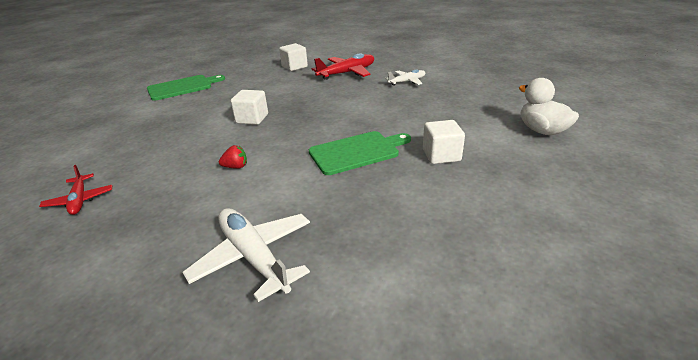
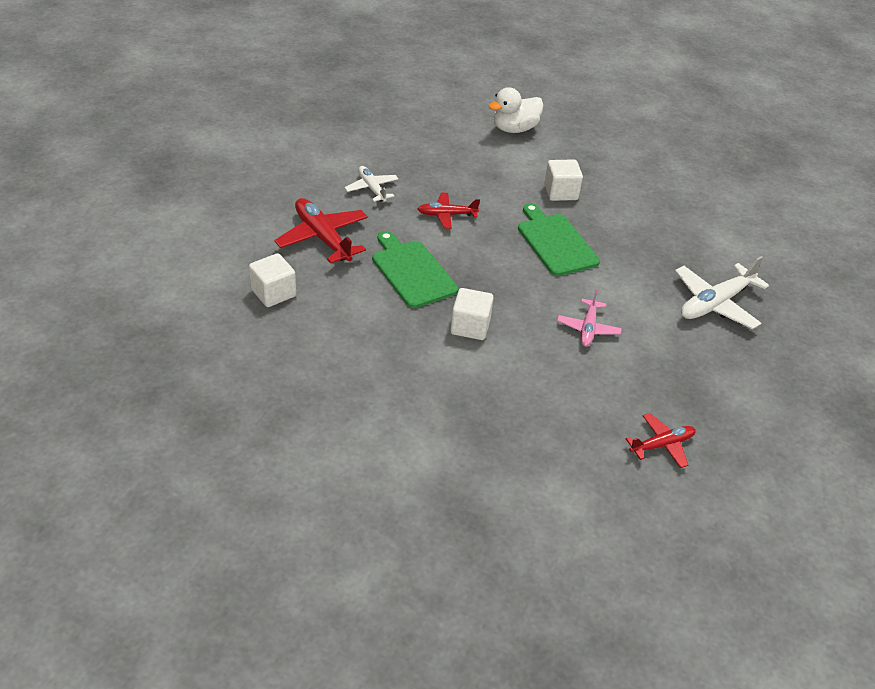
camera: 95 degrees left, 10 degrees up
green cutting board [147,75,225,101] -> green cutting board moved to [372,231,458,308]
red strawberry [219,145,247,169] -> pink plane [557,290,622,347]
none -> red plane [418,193,480,229]

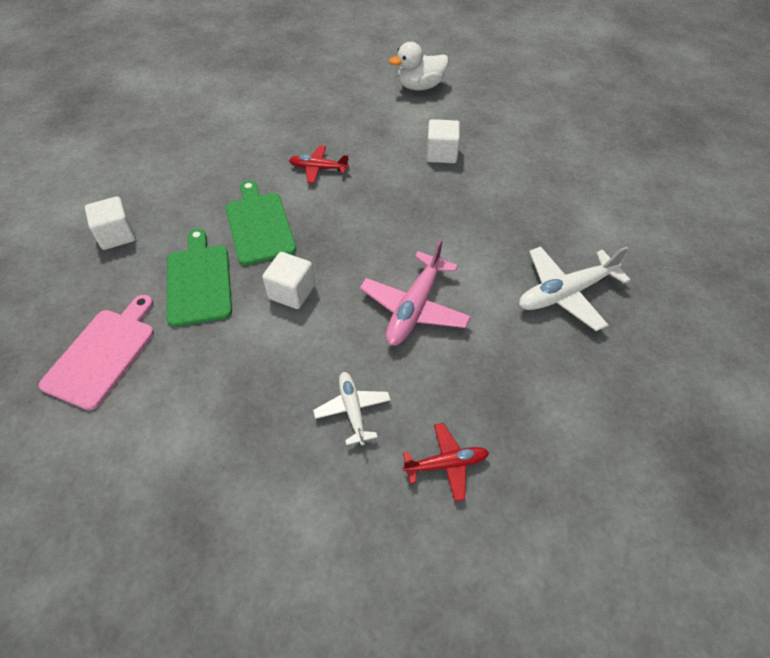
camera: 15 degrees right, 10 degrees up
red plane [274,198,368,264] -> none
white plane [345,166,398,202] -> white plane moved to [313,372,391,445]
green cutting board [518,203,600,276] -> green cutting board moved to [167,229,232,327]
pink plane [557,290,622,347] -> pink plane [360,239,471,346], size x1.66
none -> pink cutting board [39,295,154,410]

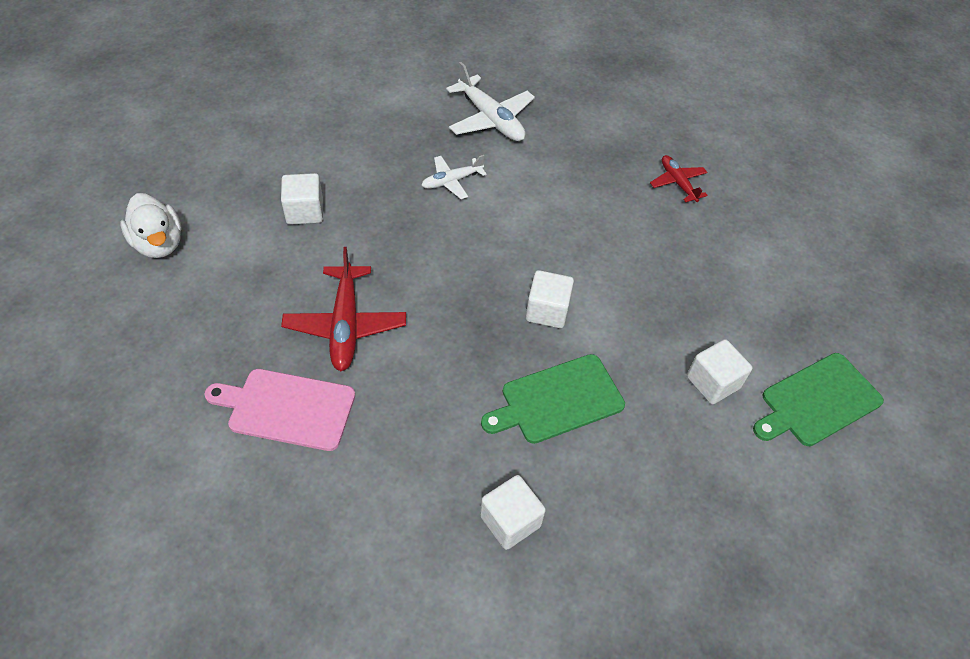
camera: 105 degrees left, 0 degrees up
pink cutting board [39,295,154,410] -> pink cutting board moved to [204,369,355,451]
green cutting board [226,180,296,265] -> green cutting board moved to [753,353,884,446]
red plane [289,145,349,183] -> red plane [281,247,406,371], size x1.66
white plane [313,372,391,445] -> white plane moved to [421,155,487,199]
pink plane [360,239,471,346] -> none
none -> white cube [687,339,752,404]

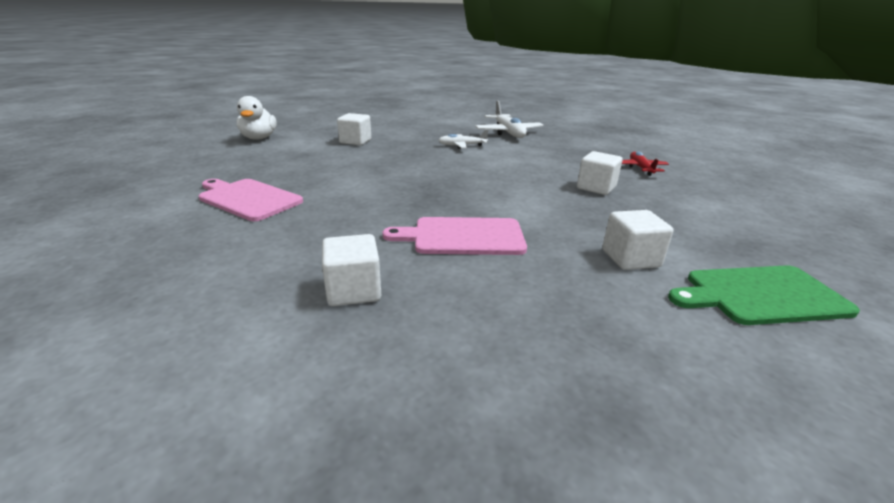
camera: 25 degrees right, 25 degrees down
red plane [281,247,406,371] -> none
green cutting board [481,354,625,444] -> pink cutting board [382,217,527,255]
white cube [526,270,574,328] -> white cube moved to [577,151,623,195]

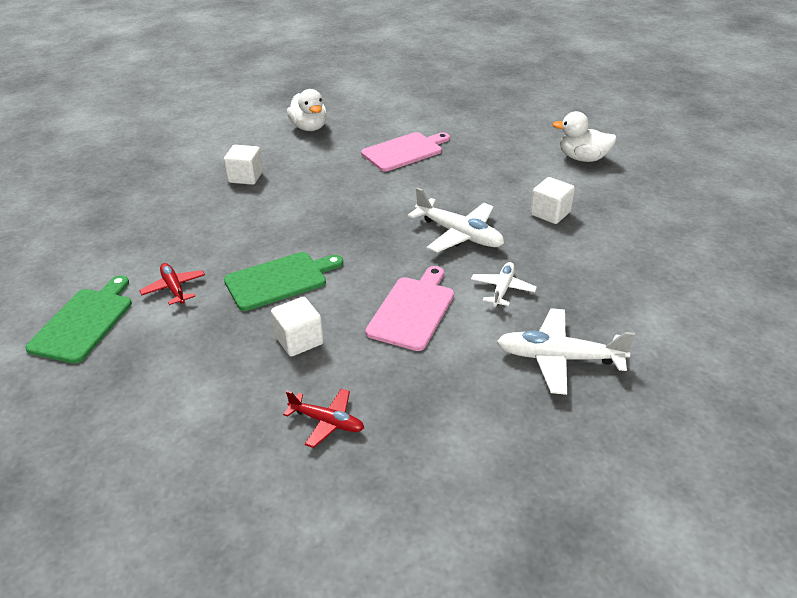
camera: 115 degrees right, 10 degrees up
pink cutting board [382,217,527,255] -> pink cutting board moved to [365,266,454,351]
white cube [602,210,673,270] -> red plane [139,263,205,305]
none -> green cutting board [224,252,343,311]
none -> white duck [287,89,327,131]
none -> white plane [408,187,504,253]

